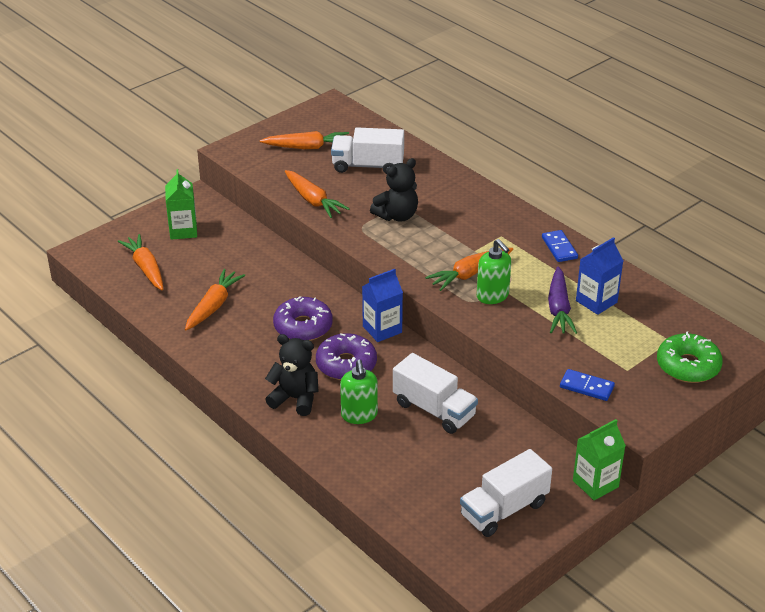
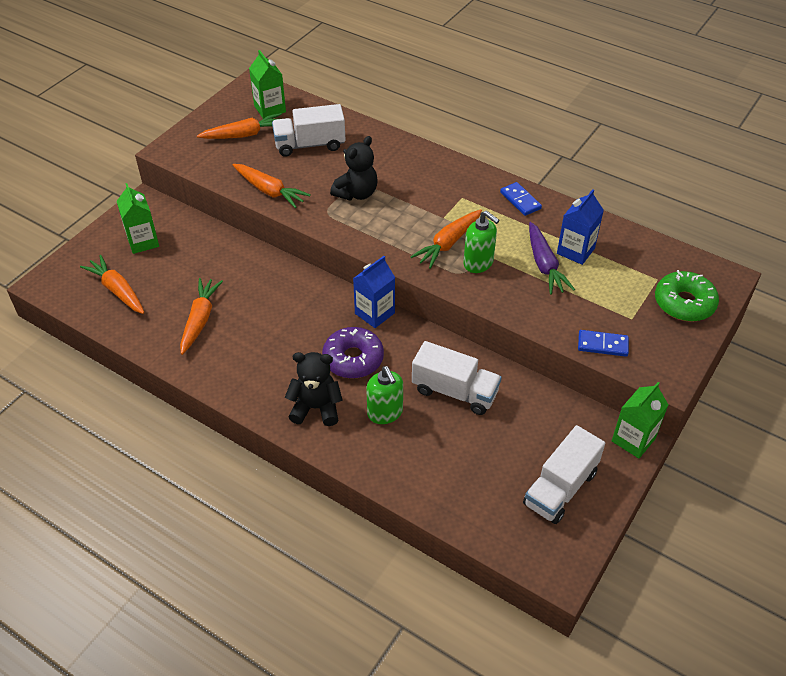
camera: 15 degrees left, 10 degrees up
purple donut [273,296,333,341] -> none
none -> green carton [249,50,286,119]

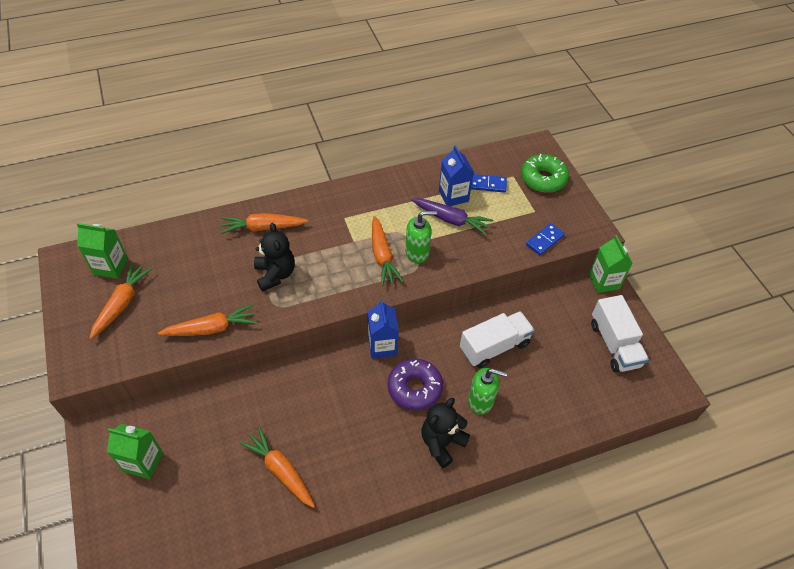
camera: 55 degrees left, 5 degrees up
orange carrot [80,255,144,314] -> orange carrot moved to [220,213,308,234]
white truck [272,104,346,157] -> none
blue domino [500,182,542,216] -> blue domino moved to [471,174,507,193]

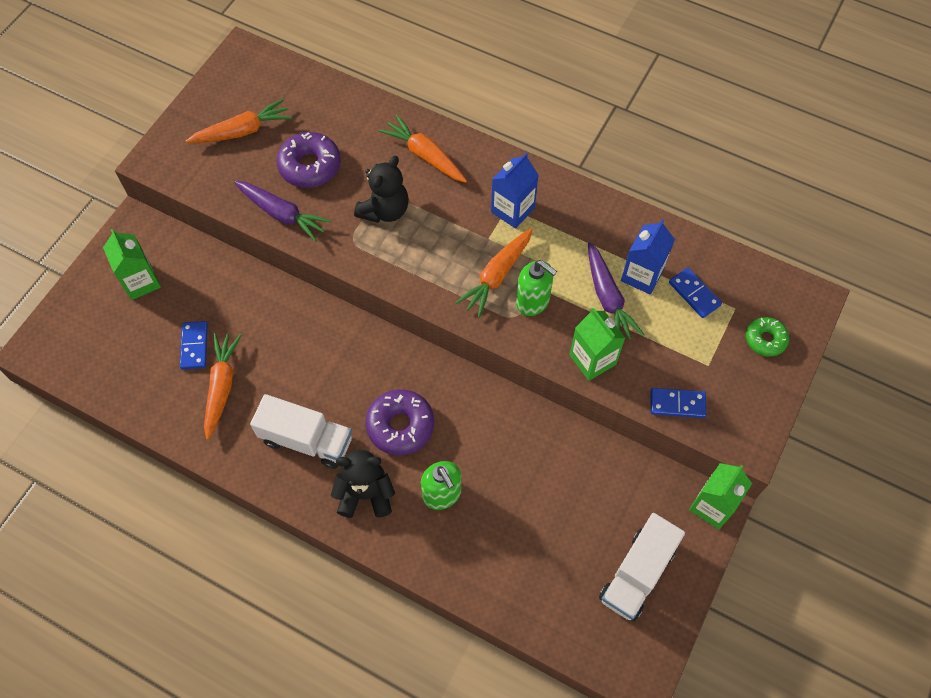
camera: 50 degrees right, 10 degrees up
green carton [77,223,128,279] -> green carton moved to [570,307,625,381]
orange carrot [158,304,257,336] -> purple carrot [234,181,331,242]
blue carton [368,300,399,359] -> blue carton moved to [491,153,539,229]
white truck [460,311,535,368] -> white truck moved to [250,394,352,469]
green donut [521,154,569,193] -> green donut [746,317,789,357], size x0.61
none -> blue domino [180,321,208,369]
none -> purple donut [276,132,341,188]

